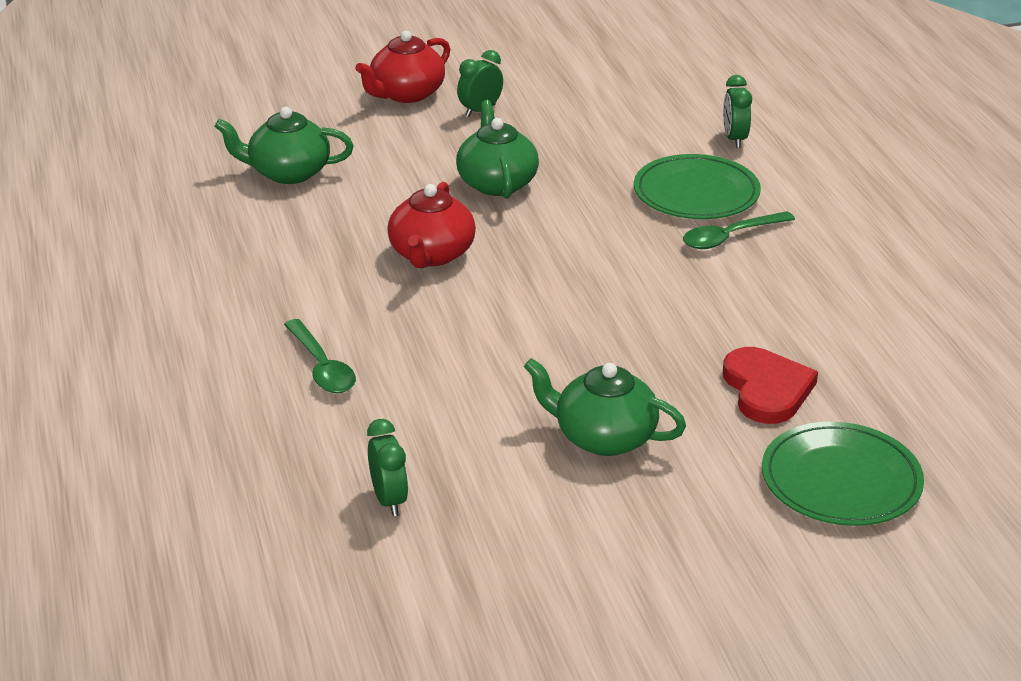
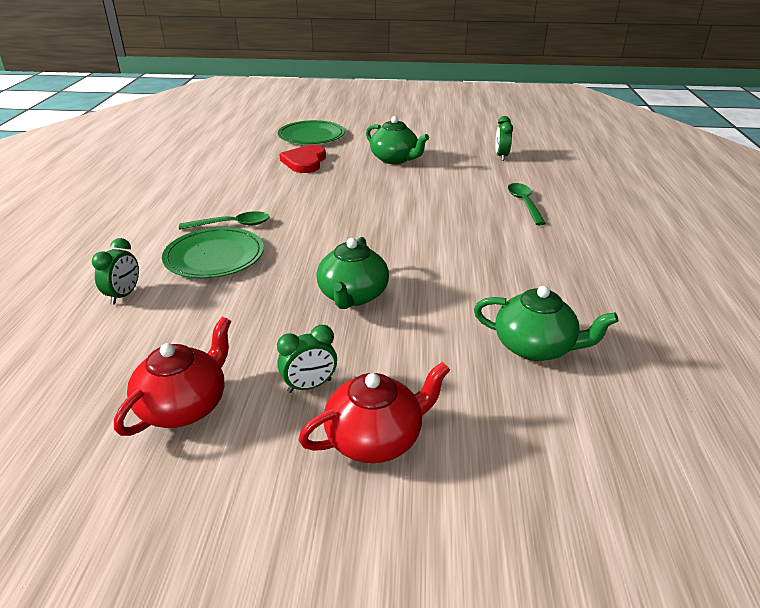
camera: 160 degrees left, 0 degrees up
red teapot [387,182,476,268] -> red teapot moved to [114,317,231,436]

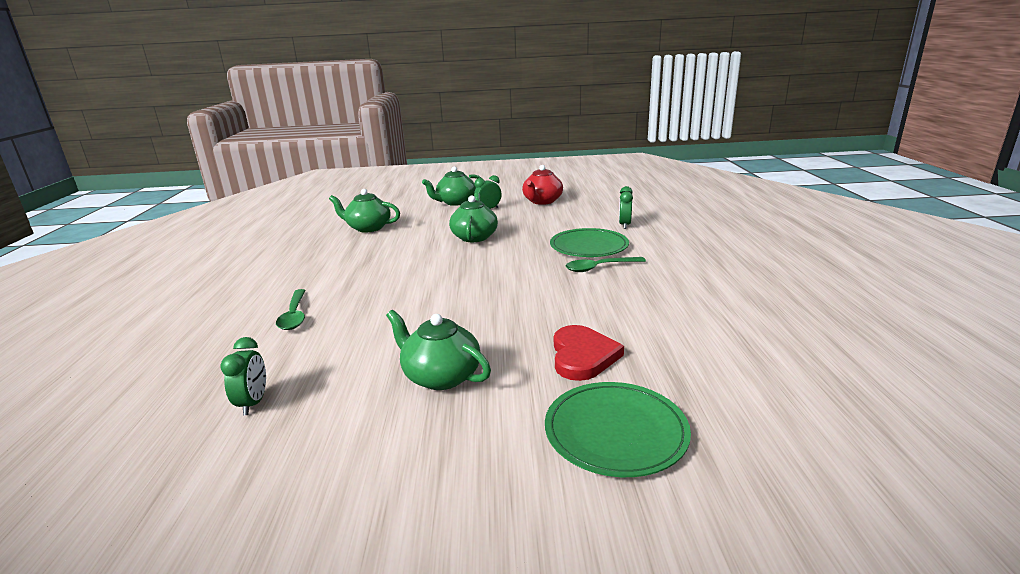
camera: 175 degrees right, 10 degrees down
red teapot [298,362,450,463] -> green teapot [422,167,481,206]

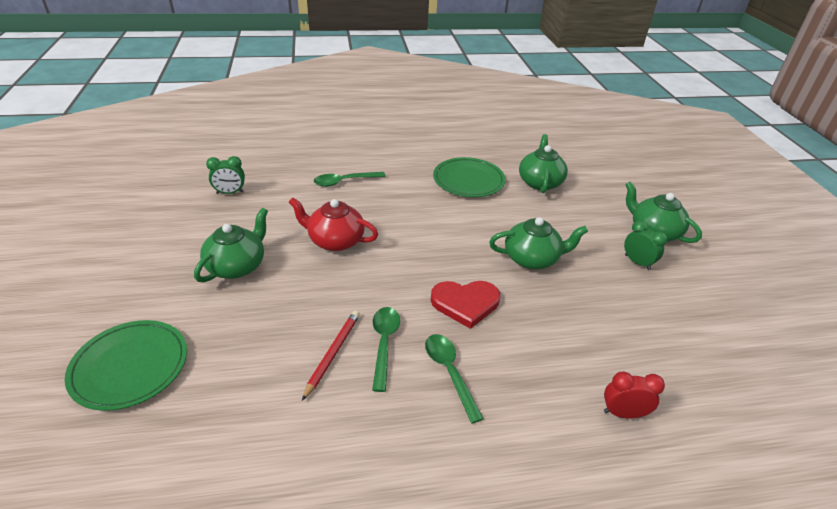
camera: 80 degrees right, 15 degrees up
red teapot [522,165,563,205] -> red teapot moved to [289,197,378,251]
green plate [550,228,629,257] -> green plate moved to [433,157,506,197]
red heart [554,325,624,381] -> red heart moved to [431,281,500,329]
green clock [619,186,633,229] -> red clock [604,372,665,418]
none -> red pencil [302,311,360,401]
none -> green spoon [372,307,400,392]

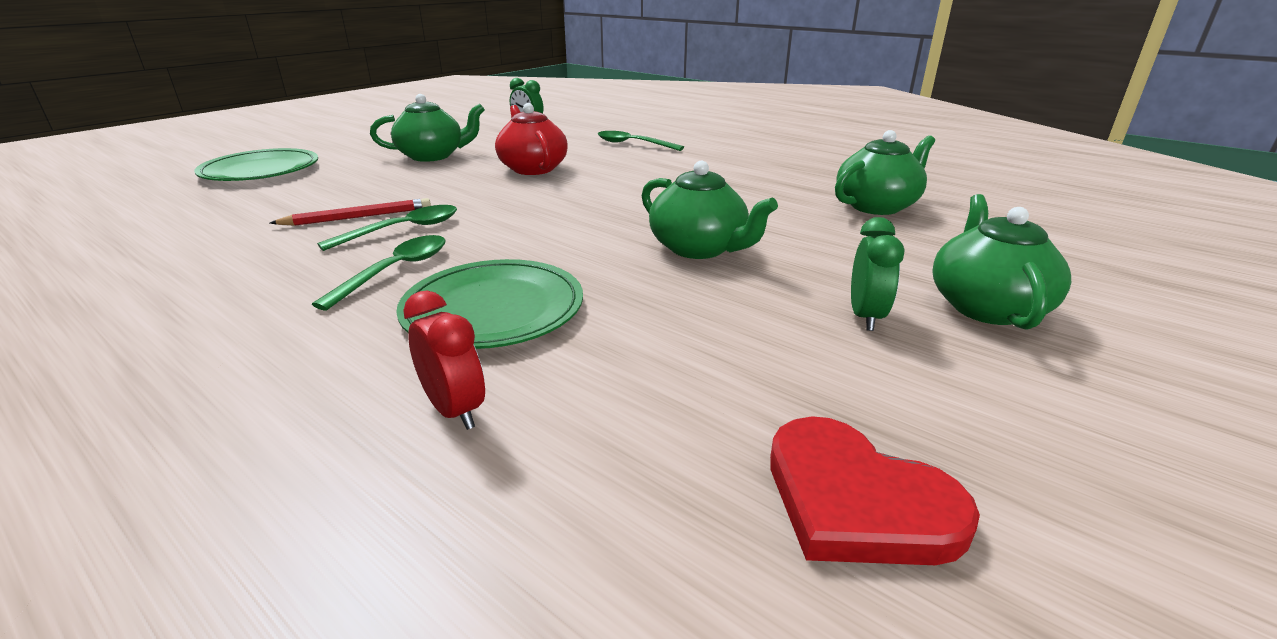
camera: 50 degrees right, 10 degrees down
red heart [431,281,500,329] -> red heart moved to [770,416,980,565]
green plate [433,157,506,197] -> green plate moved to [396,259,583,349]

